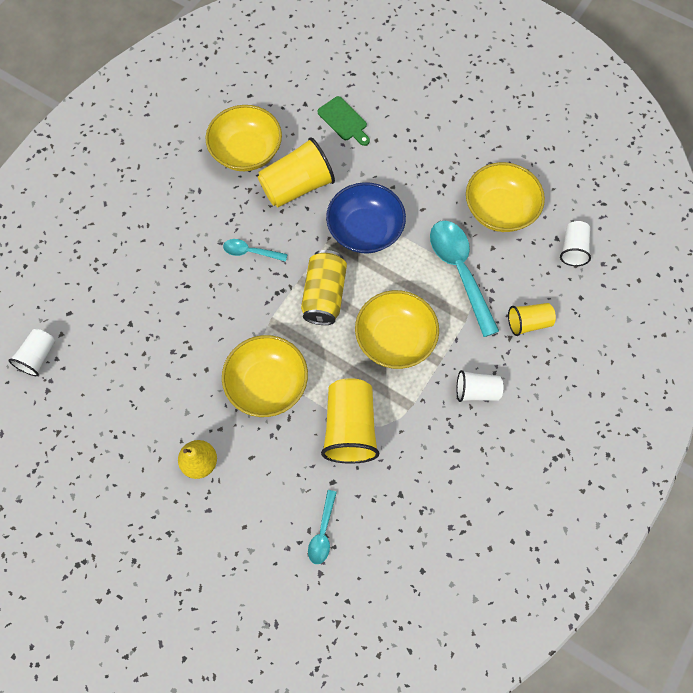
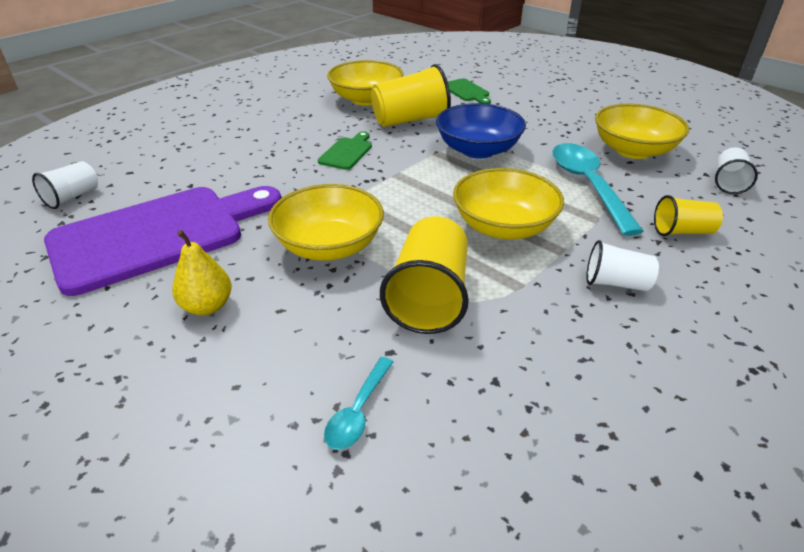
camera: 10 degrees right, 30 degrees down
turquoise spoon [223,239,288,262] -> green cutting board [318,131,372,170]
yellow can [301,250,347,325] -> none
none -> purple cutting board [44,186,281,296]

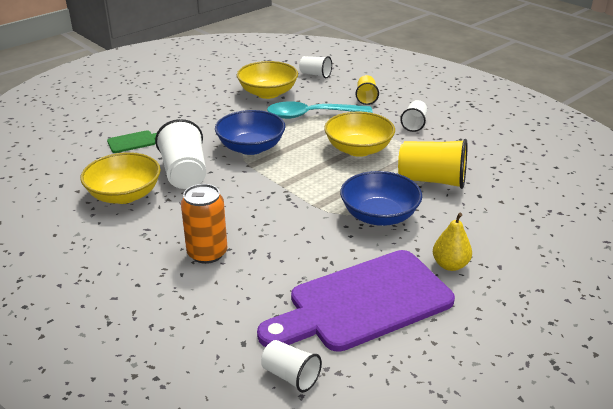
camera: 85 degrees left, 5 degrees down
purple cutting board [44,186,281,296] -> purple cutting board turned 90 degrees counterclockwise [257,250,455,352]
yellow bowl [268,184,384,261] -> blue bowl [340,171,422,226]
green cutting board [318,131,372,170] -> none
turquoise spoon [324,357,393,450] -> none
yellow cup [371,64,451,127] -> white cup [155,119,206,189]
none -> orange can [181,184,227,264]

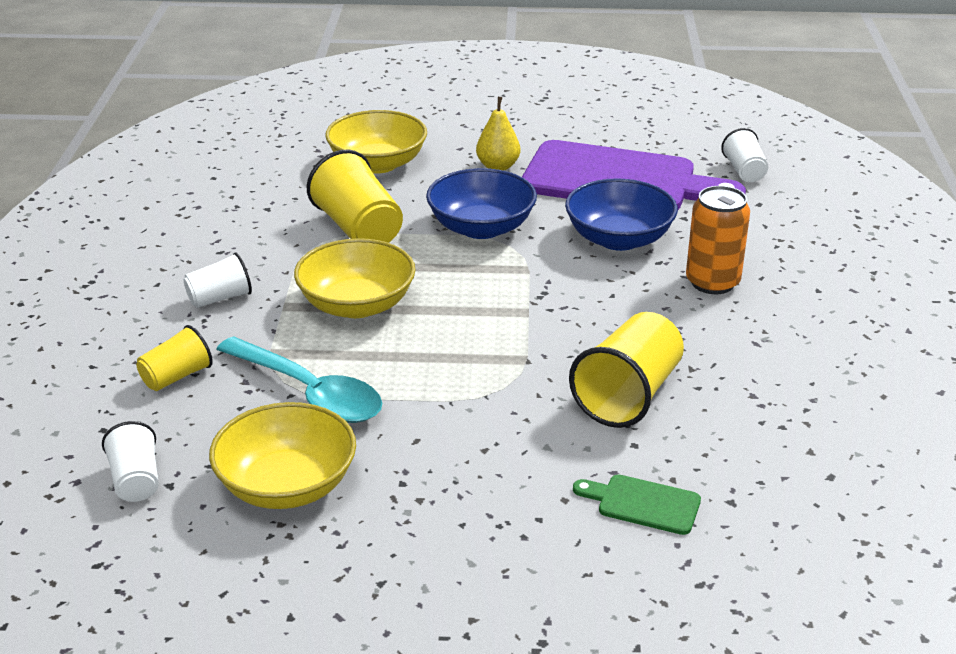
camera: 135 degrees left, 0 degrees up
yellow bowl [81,152,161,204] -> yellow bowl moved to [325,110,427,174]
white cup [155,119,206,189] -> yellow cup [569,312,684,428]
blue bowl [215,110,285,155] -> blue bowl moved to [565,178,678,251]

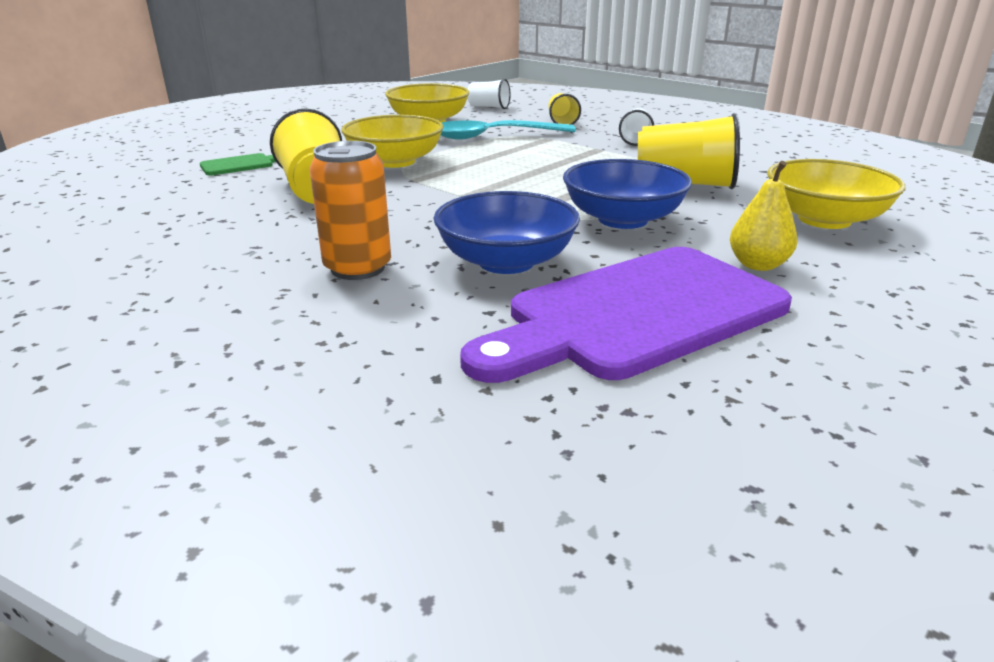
camera: 130 degrees right, 5 degrees down
yellow bowl [294,238,416,318] -> yellow bowl moved to [341,115,444,168]
white cup [721,128,768,182] -> none

